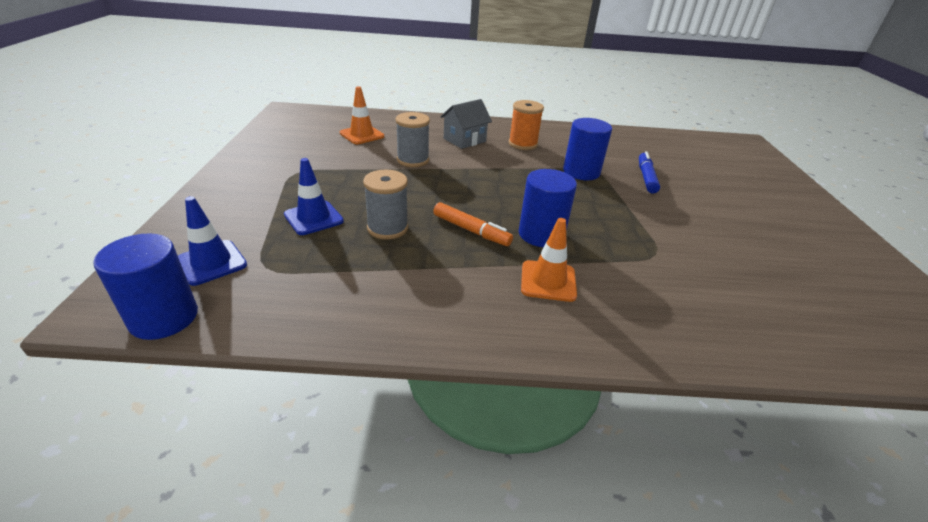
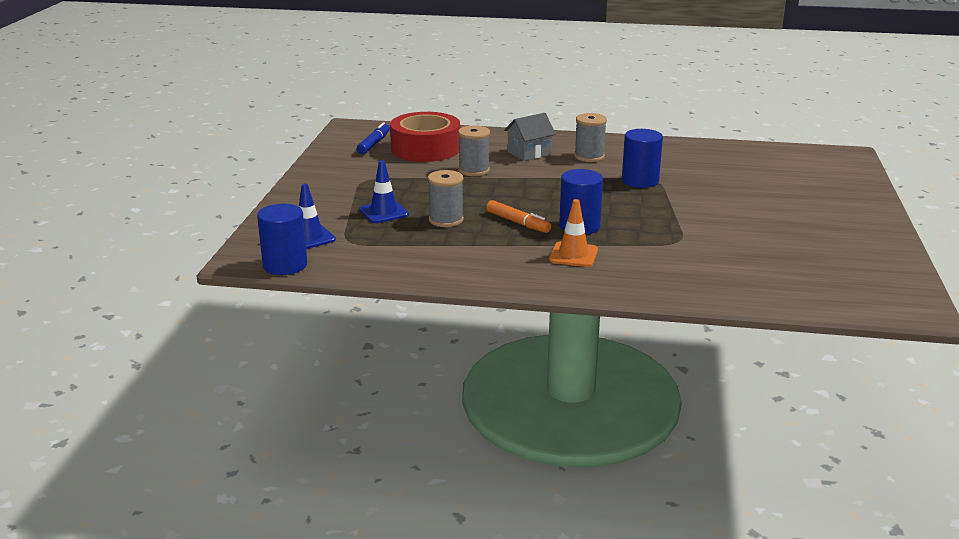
camera: 10 degrees right, 10 degrees down
orange traffic cone [340,86,384,144] -> red tape [390,112,460,162]
orange spool [509,100,544,150] -> grey spool [574,113,607,162]
blue marker [639,151,660,194] -> blue marker moved to [357,122,390,154]

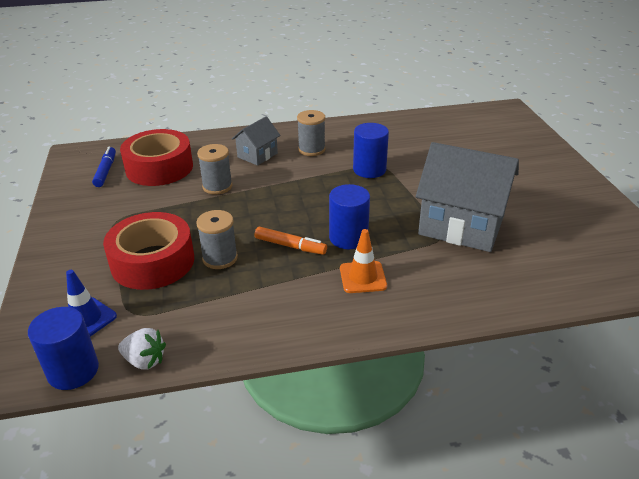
camera: 20 degrees left, 10 degrees up
blue traffic cone [359,160,409,223] -> red tape [103,212,194,290]
none -> white strawberry [118,328,166,370]
none -> grey house [416,142,519,252]

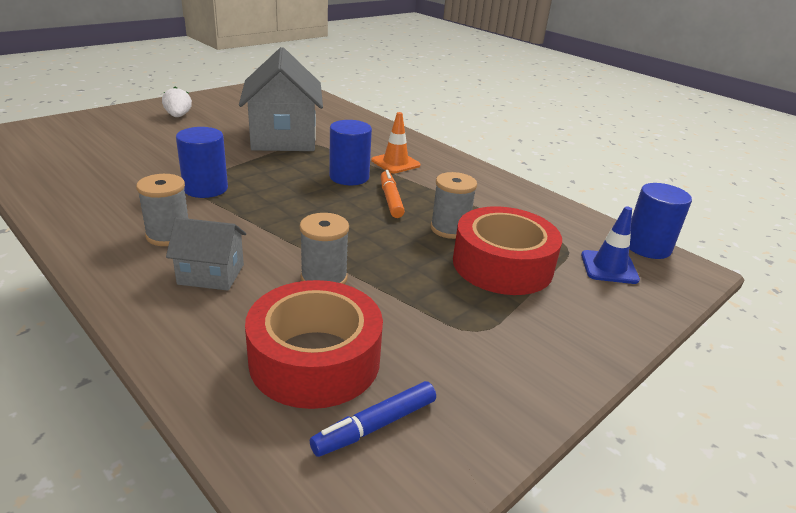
camera: 125 degrees left, 5 degrees down
white strawberry [118,328,166,370] -> white strawberry moved to [162,87,192,117]

